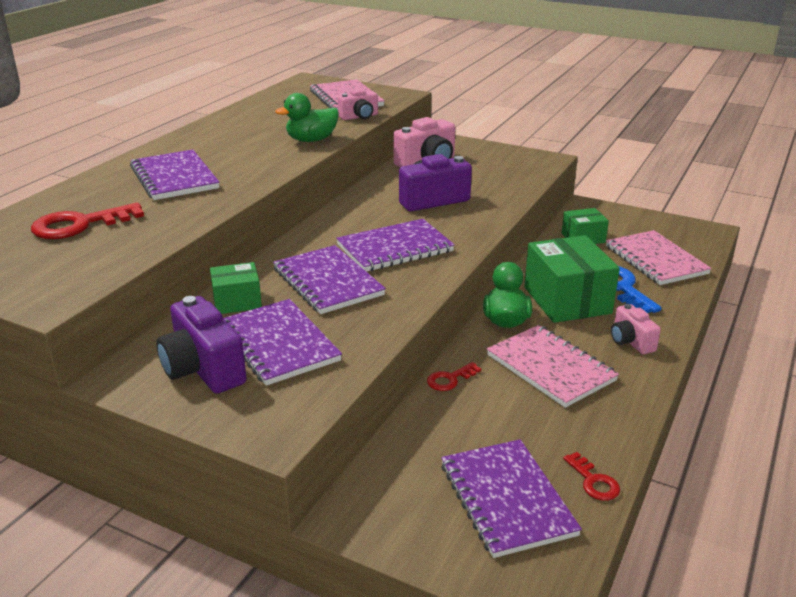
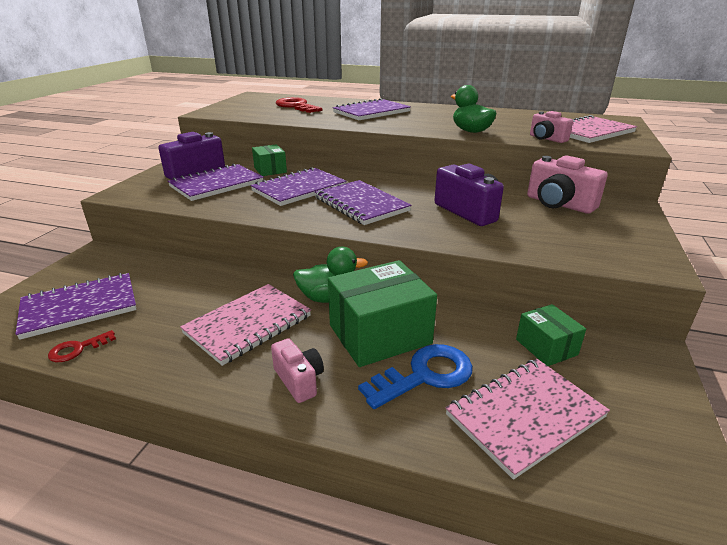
camera: 80 degrees right, 0 degrees up
red key [427,362,481,391] -> none
pink camera [611,304,661,354] -> pink camera turned 90 degrees clockwise [271,338,324,403]

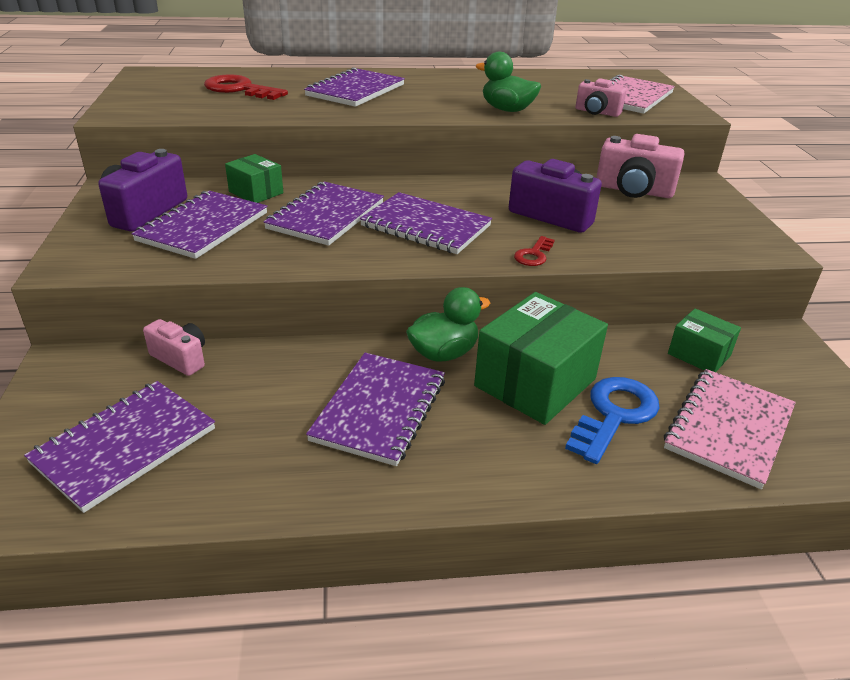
camera: 25 degrees left, 5 degrees up
red key [48,330,116,362] -> red key moved to [514,236,555,266]
pink notebook [180,284,311,366] -> purple notebook [306,353,445,466]
pink camera [271,338,324,403] -> pink camera moved to [143,319,205,376]

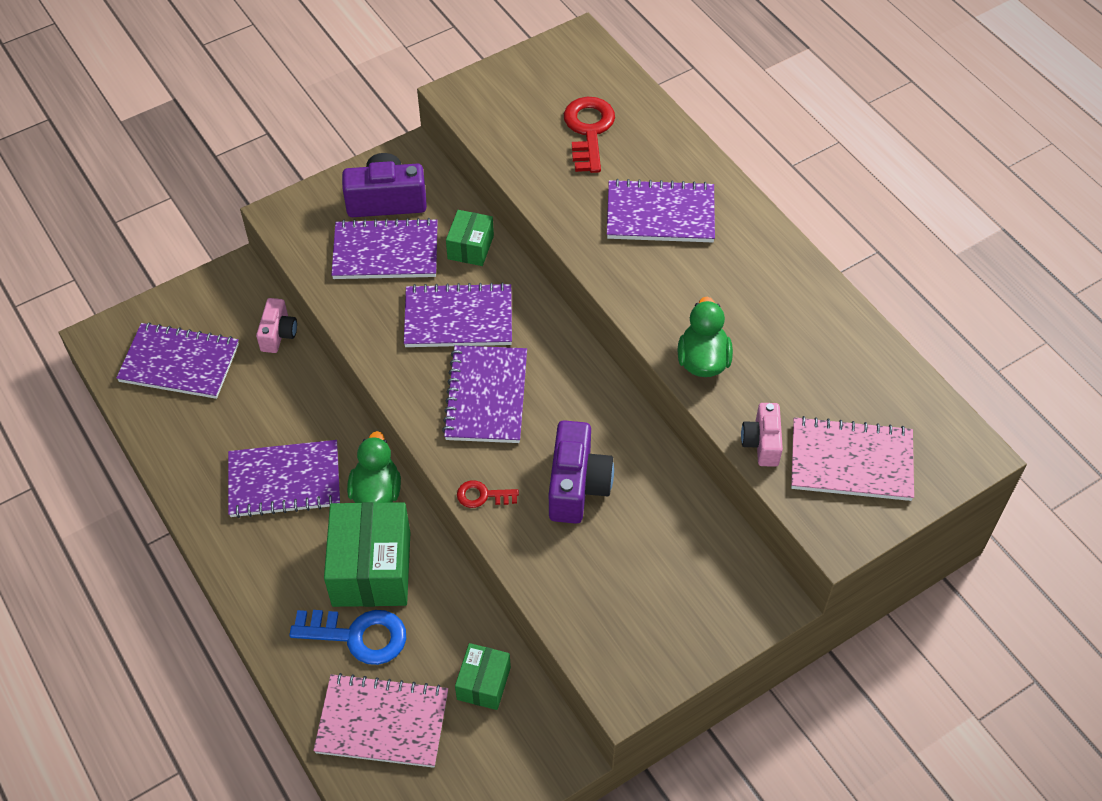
camera: 65 degrees right, 20 degrees up
green duck [406,287,490,362] -> green duck turned 120 degrees counterclockwise [347,431,401,503]
green box [474,292,608,425] -> green box turned 75 degrees clockwise [324,502,411,607]
pink camera [596,134,684,198] -> none

